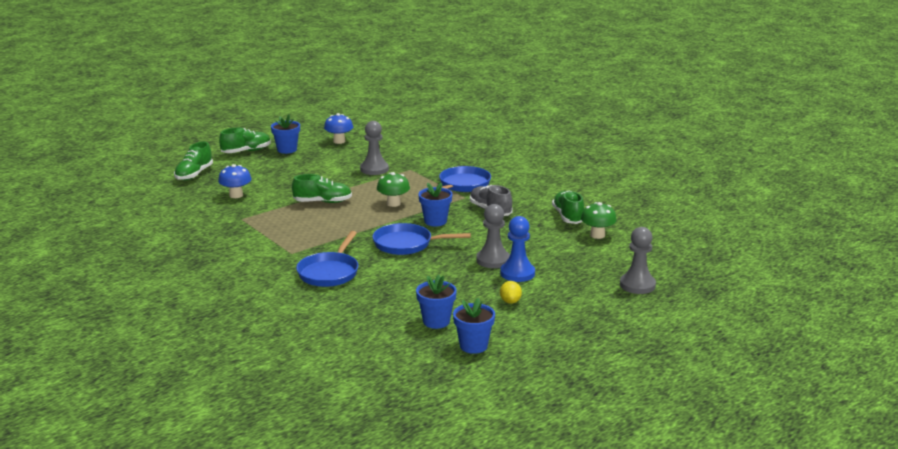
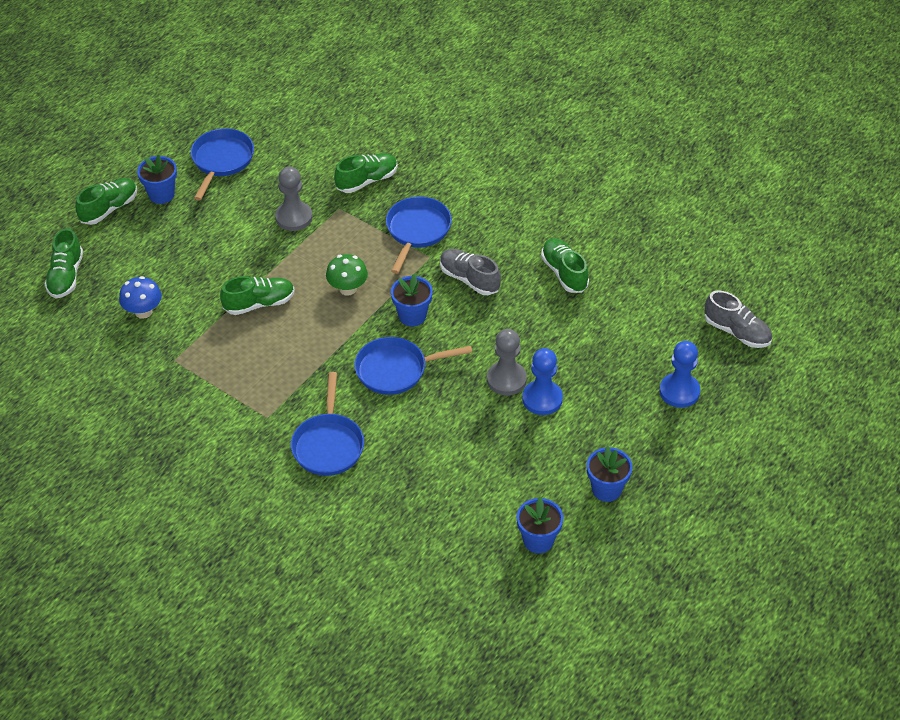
camera: 15 degrees left, 25 degrees up
blue mushroom [324,113,353,144] -> blue pan [191,128,254,201]
blue flower pot [416,275,457,329] -> blue flower pot moved to [587,446,632,502]
yellow lemon [500,281,522,304] -> none
green mushroom [581,202,617,239] -> none
grey pawn [620,227,656,294] -> blue pawn [660,341,700,408]
none -> green shoe [334,153,398,193]
none -> grey shoe [705,291,772,348]

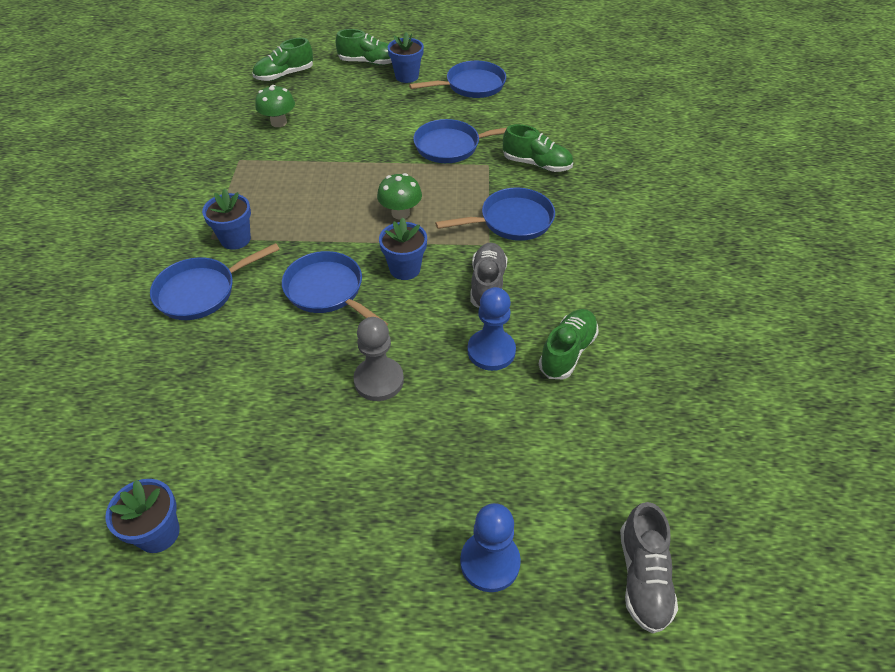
camera: 55 degrees right, 0 degrees up
blue mushroom [119,276,162,319] -> green mushroom [255,85,295,127]
green shoe [220,276,295,315] -> none
grey pawn [275,167,312,231] -> blue pan [413,119,507,163]
blue pawn [522,348,563,415] -> blue pawn moved to [468,287,516,371]
blue flower pot [587,446,632,502] -> blue flower pot moved to [202,188,251,250]

